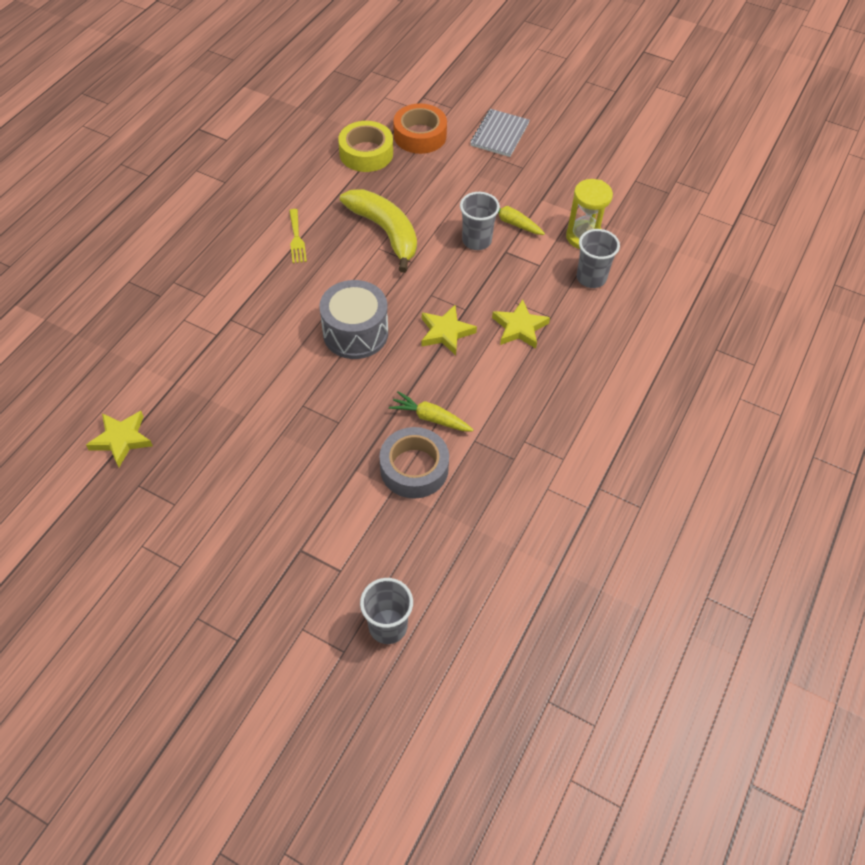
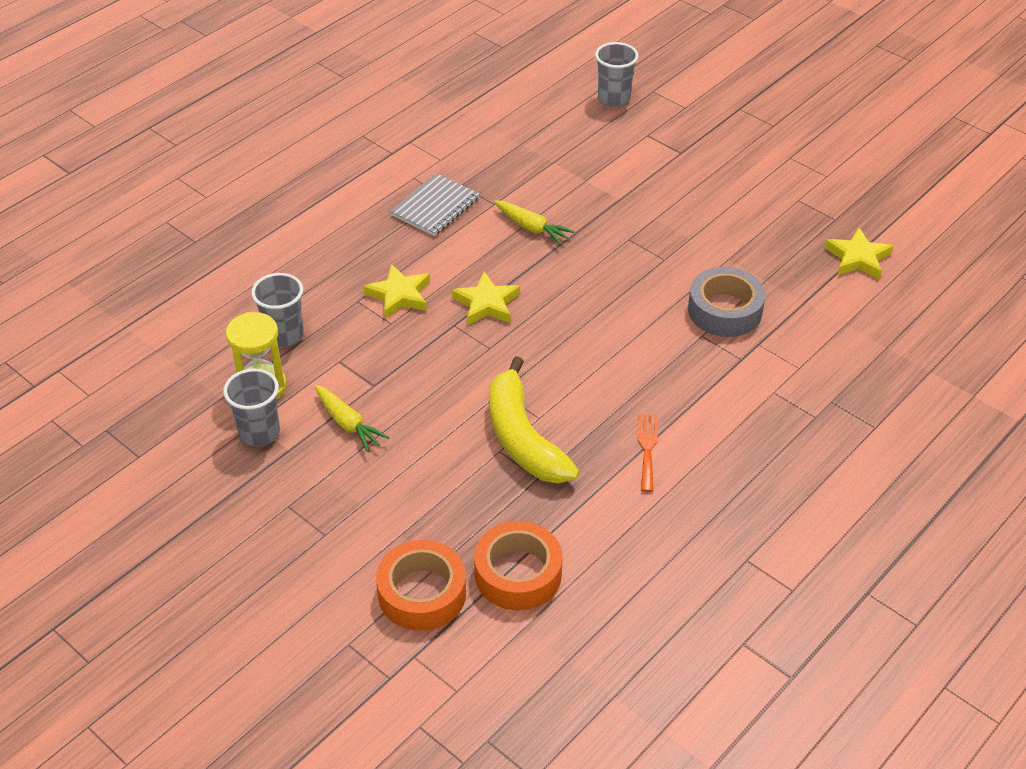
camera: 165 degrees left, 10 degrees down
yellow fork [289,209,307,263] -> orange fork [638,414,658,492]
grey drum [319,280,388,359] -> none
yellow tape [338,121,393,172] -> orange tape [474,521,562,610]
grey tape [379,427,449,498] -> grey tape moved to [688,267,765,337]
grey cup [460,192,500,250] -> grey cup moved to [223,368,280,447]
grey notebook [470,109,530,157] -> grey notebook moved to [390,173,479,236]

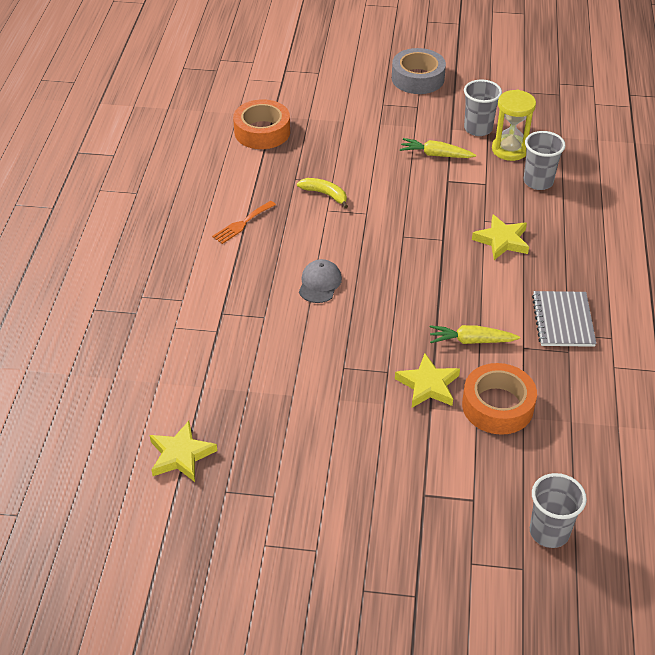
camera: 145 degrees right, 0 degrees up
orange tape [376,540,466,631] -> orange tape moved to [462,363,537,435]
yellow star [452,272,520,326] -> yellow star moved to [395,353,460,408]
yellow banana [489,356,579,484] -> yellow banana [297,178,348,208], size x0.49
orange fork [638,414,658,492] -> orange fork turned 75 degrees clockwise [212,201,276,244]
grey tape [688,267,765,337] -> grey tape moved to [392,48,446,94]
none -> grey cap [299,259,342,303]

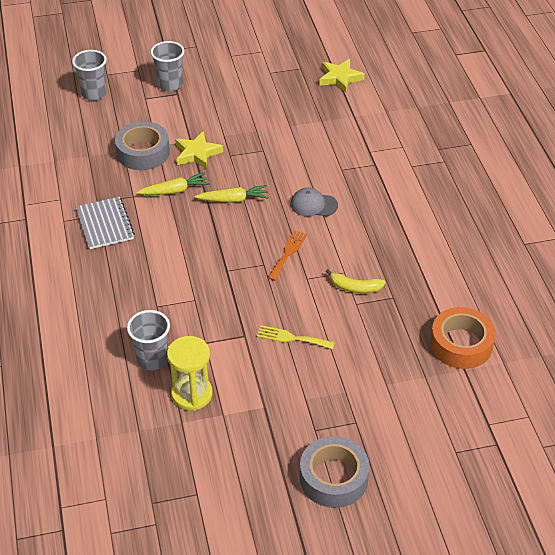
camera: 160 degrees right, 0 degrees up
orange fork [212,201,276,244] -> orange fork moved to [268,230,307,281]
grey cap [299,259,342,303] -> grey cap turned 105 degrees clockwise [291,188,338,217]
yellow carrot [400,138,476,158] -> yellow carrot moved to [195,185,269,203]
orange tape [462,363,537,435] -> grey tape [115,121,170,170]
grey cup [464,80,502,136] -> grey cup moved to [151,41,184,91]
yellow star [472,215,529,260] -> none
none -> yellow fork [257,325,335,349]

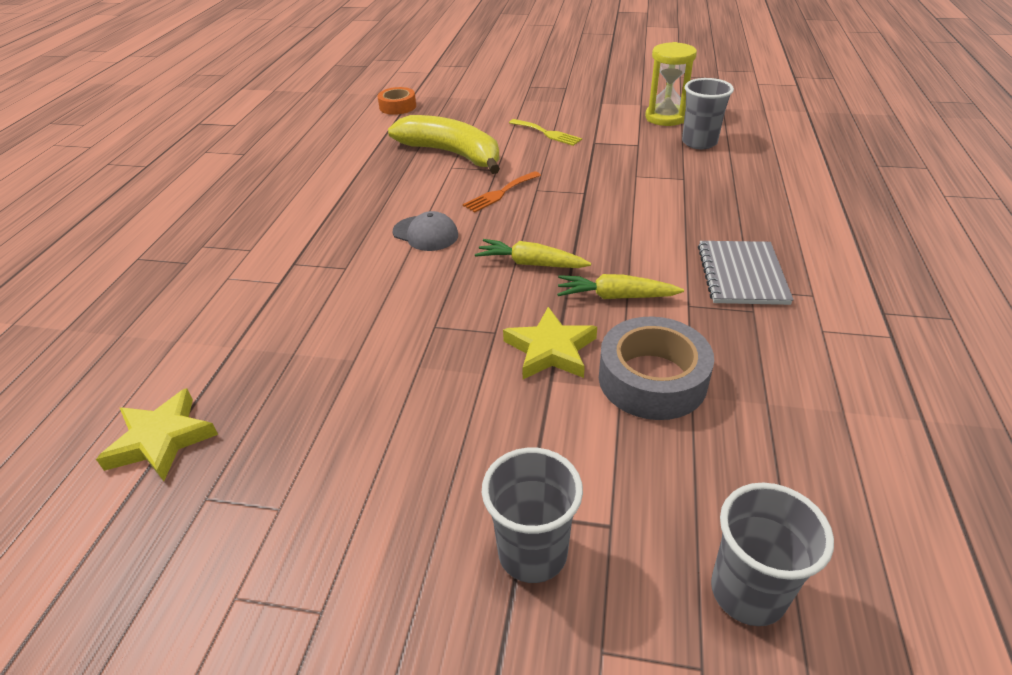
camera: 155 degrees left, 5 degrees down
grey tape [300,436,370,508] -> none
yellow banana [325,269,386,293] -> yellow banana [388,115,500,174], size x2.04
orange tape [430,307,496,369] -> orange tape [377,87,416,115], size x0.62

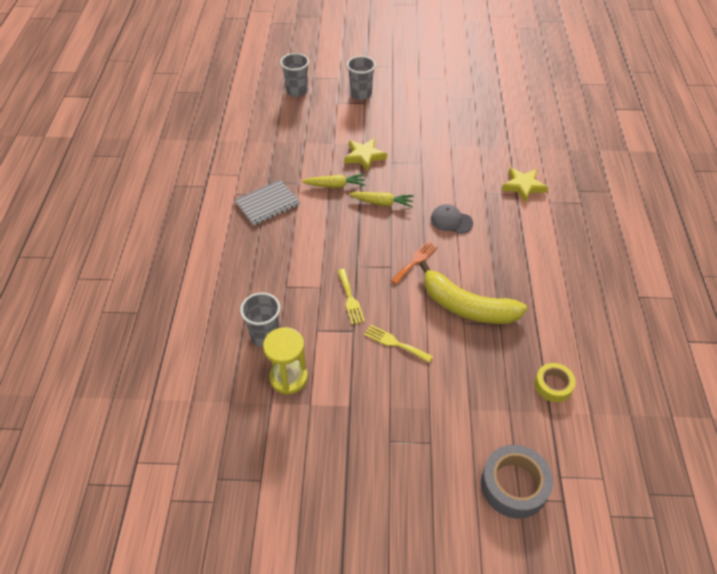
camera: 170 degrees right, 10 degrees up
yellow star [96,388,218,481] -> yellow star moved to [502,167,548,203]
orange tape [377,87,416,115] -> yellow tape [535,363,576,402]
grey tape [599,316,714,420] -> grey tape moved to [481,445,553,519]
grey notebook [698,241,794,305] -> grey notebook turned 60 degrees clockwise [235,180,300,225]
none -> yellow fork [338,269,365,325]

